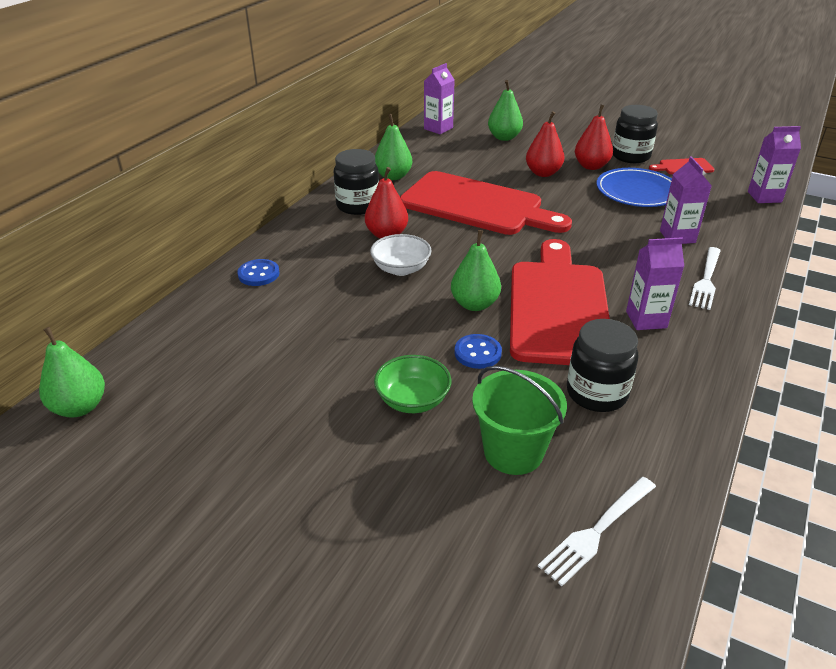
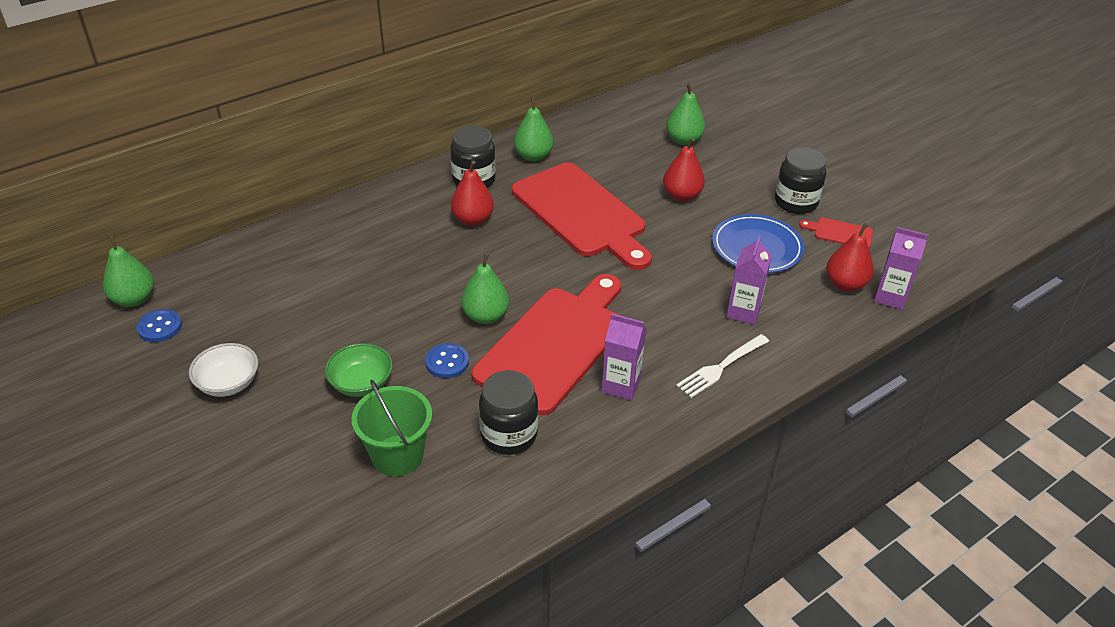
camera: 25 degrees right, 5 degrees up
blue button [237,259,280,286] -> blue button moved to [137,309,182,342]
white bowl [370,234,432,276] -> white bowl moved to [189,343,258,397]
purple carton [424,63,455,134] -> none
white fork [538,477,656,586] -> none
red pear [575,105,613,170] -> red pear moved to [826,223,874,291]

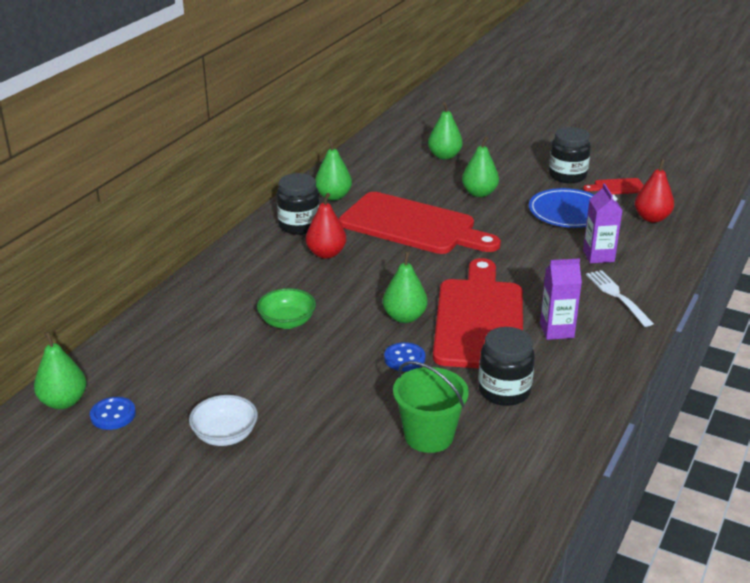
camera: 25 degrees left, 10 degrees down
green bowl [325,343,393,397] -> green bowl moved to [257,288,316,329]
red pear [663,138,705,202] -> green pear [462,136,499,197]
white fork [676,334,769,398] -> white fork turned 135 degrees clockwise [586,270,654,327]
purple carton [874,227,928,310] -> none

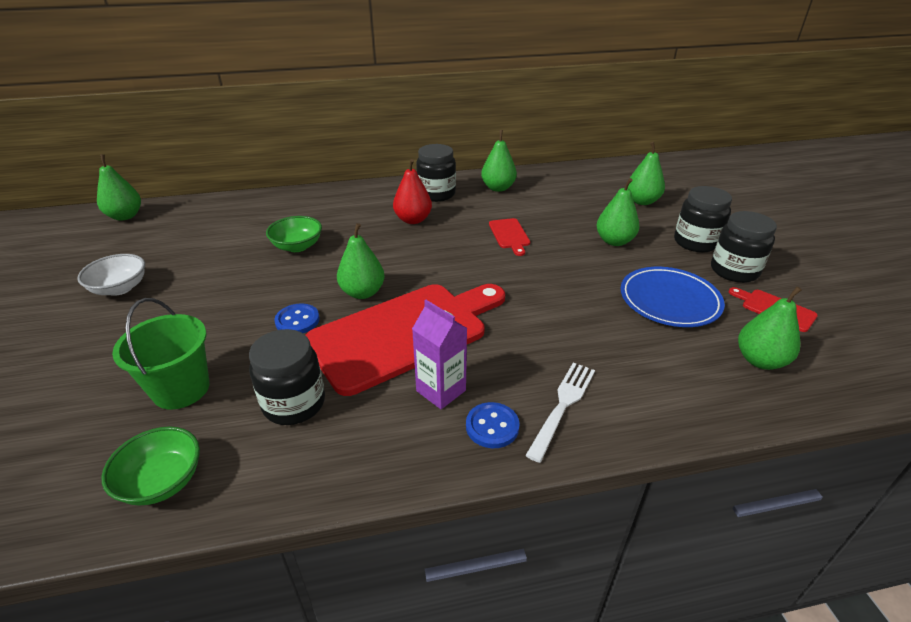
camera: 50 degrees right, 5 degrees up
blue button [90,397,136,430] -> blue button moved to [466,402,519,448]
red cutting board [339,192,501,254] -> red cutting board [489,218,530,256], size x0.40
purple carton [583,184,623,263] -> none
red pear [634,159,674,223] -> green pear [738,286,802,370]
none -> green bowl [101,426,200,506]
none -> black jar [674,186,732,253]

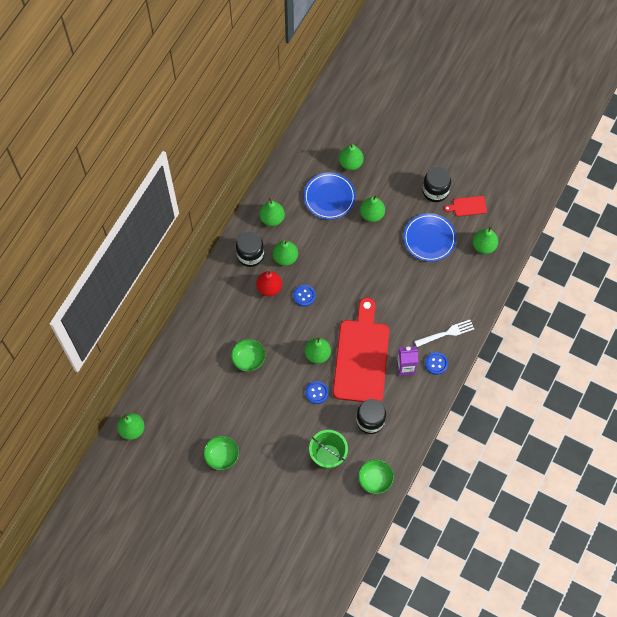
camera: 50 degrees left, 30 degrees up
white bowl [77,254,145,296] -> green bowl [203,436,239,470]
red cutting board [489,218,530,256] -> none
white fork [525,362,595,463] -> white fork turned 90 degrees clockwise [414,320,474,347]
black jar [674,186,732,253] -> none
none -> green pear [273,240,298,266]
none -> blue button [293,285,316,306]
none -> blue plate [304,172,356,220]

